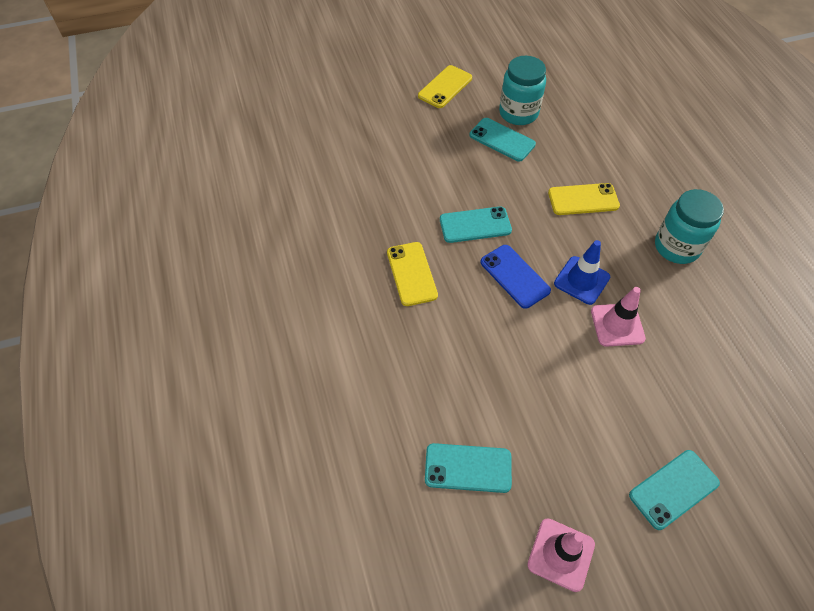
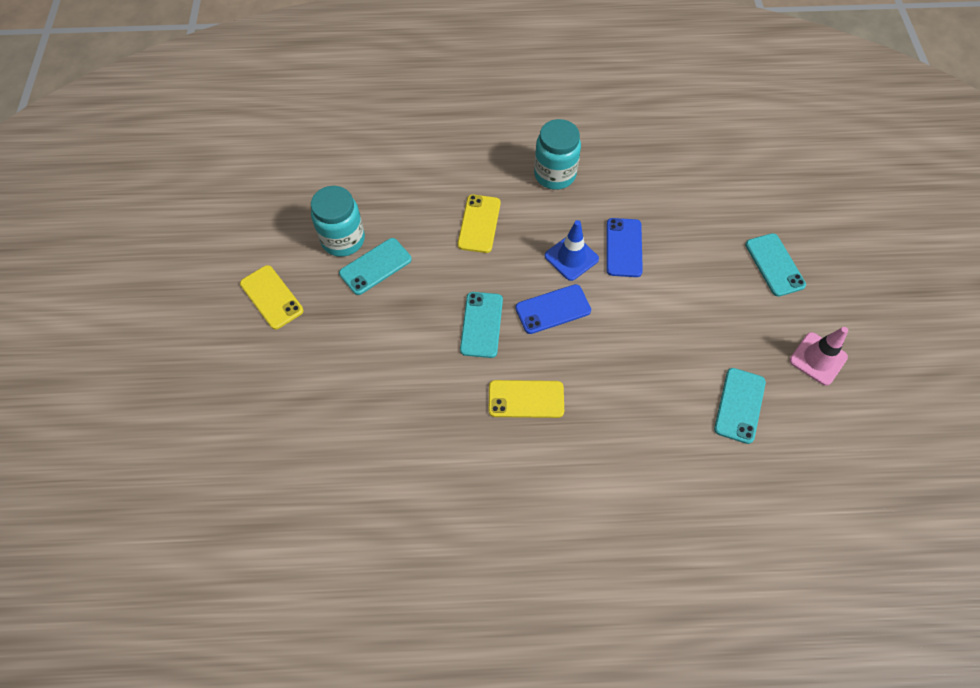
camera: 75 degrees left, 5 degrees up
pink traffic cone [591,287,646,347] -> blue phone [607,218,643,277]

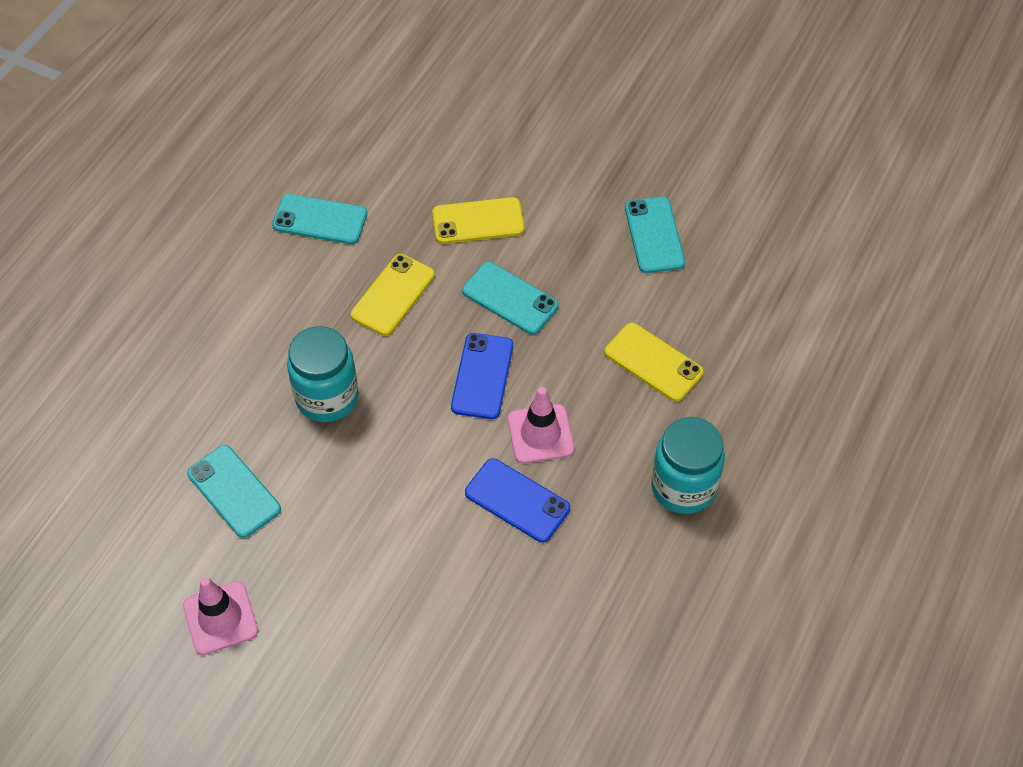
camera: 120 degrees right, 5 degrees down
yellow phone [240,265,303,330] -> yellow phone moved to [432,197,525,244]
turquoise jar [311,186,365,257] -> turquoise jar moved to [287,326,359,422]
blue traffic cone [545,220,599,281] -> pink traffic cone [508,387,574,463]
turquoise phone [745,233,806,297] -> turquoise phone moved to [272,194,367,244]

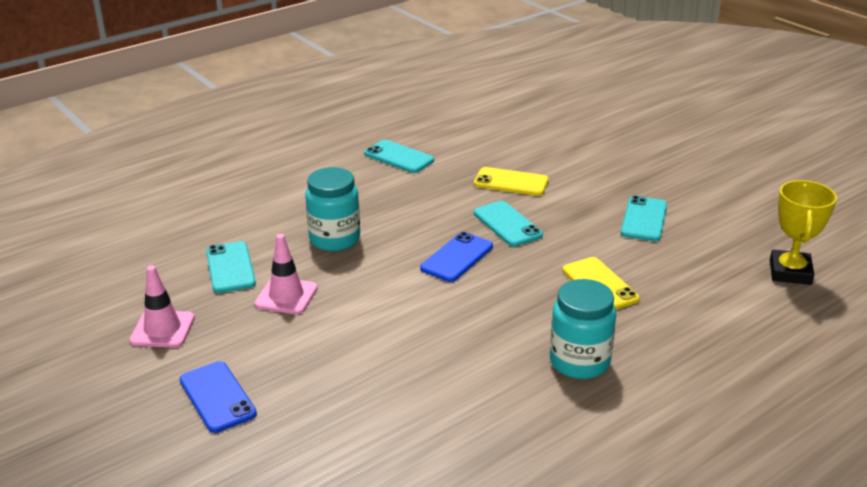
camera: 25 degrees right, 25 degrees down
yellow phone [351,254,435,336] -> none
blue phone [465,458,570,543] -> blue phone moved to [180,361,257,433]
pink traffic cone [508,387,574,463] -> pink traffic cone moved to [254,234,318,314]
none -> yellow trophy [770,180,837,285]

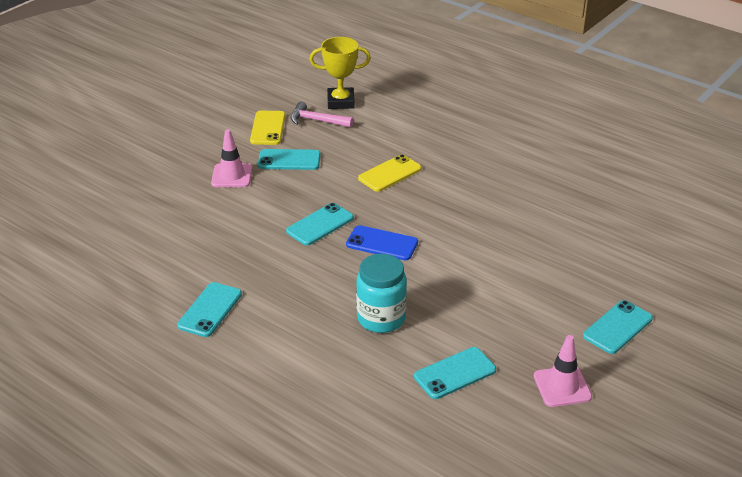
camera: 105 degrees left, 5 degrees up
blue phone [180,361,257,433] -> turquoise phone [583,300,653,354]
pink traffic cone [254,234,318,314] -> pink traffic cone moved to [211,129,252,187]
yellow phone [474,167,549,196] -> yellow phone moved to [250,111,285,145]
turquoise jar [550,279,616,379] -> none
none -> pink hammer [291,102,353,127]

